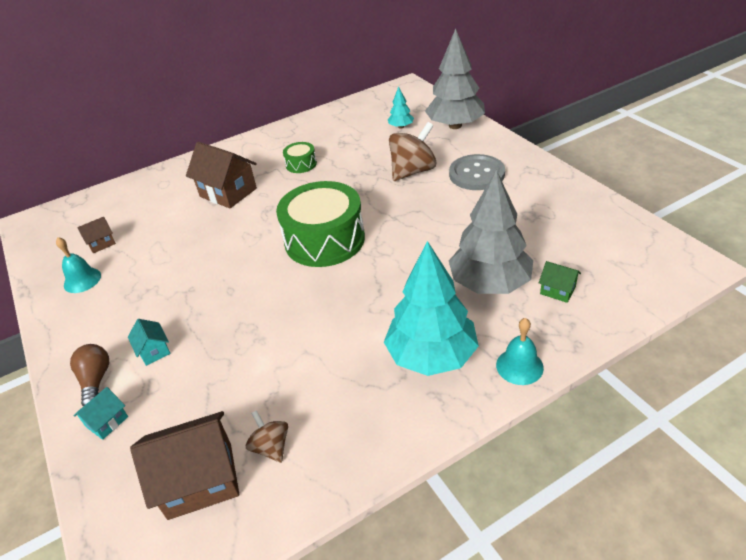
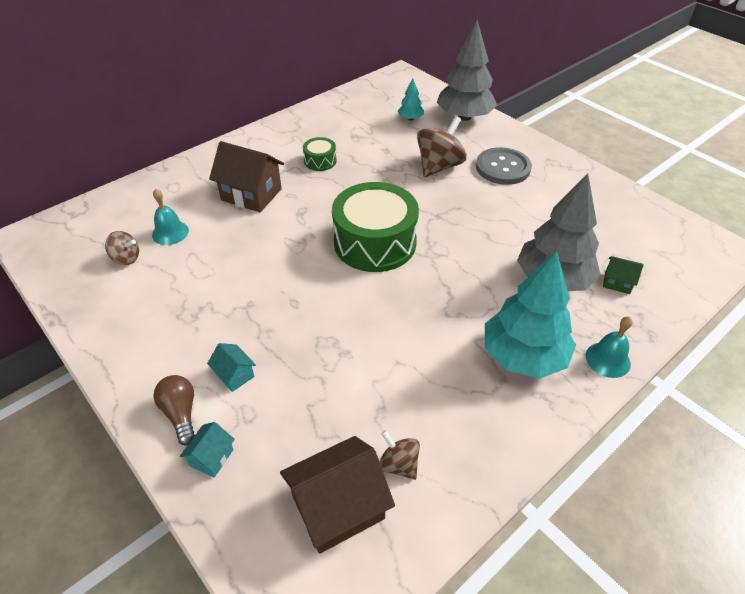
camera: 15 degrees left, 5 degrees up
turquoise bell [56,237,101,293] -> turquoise bell moved to [152,189,189,245]
brown house [77,217,116,253] -> brown spinning top [105,231,139,265]

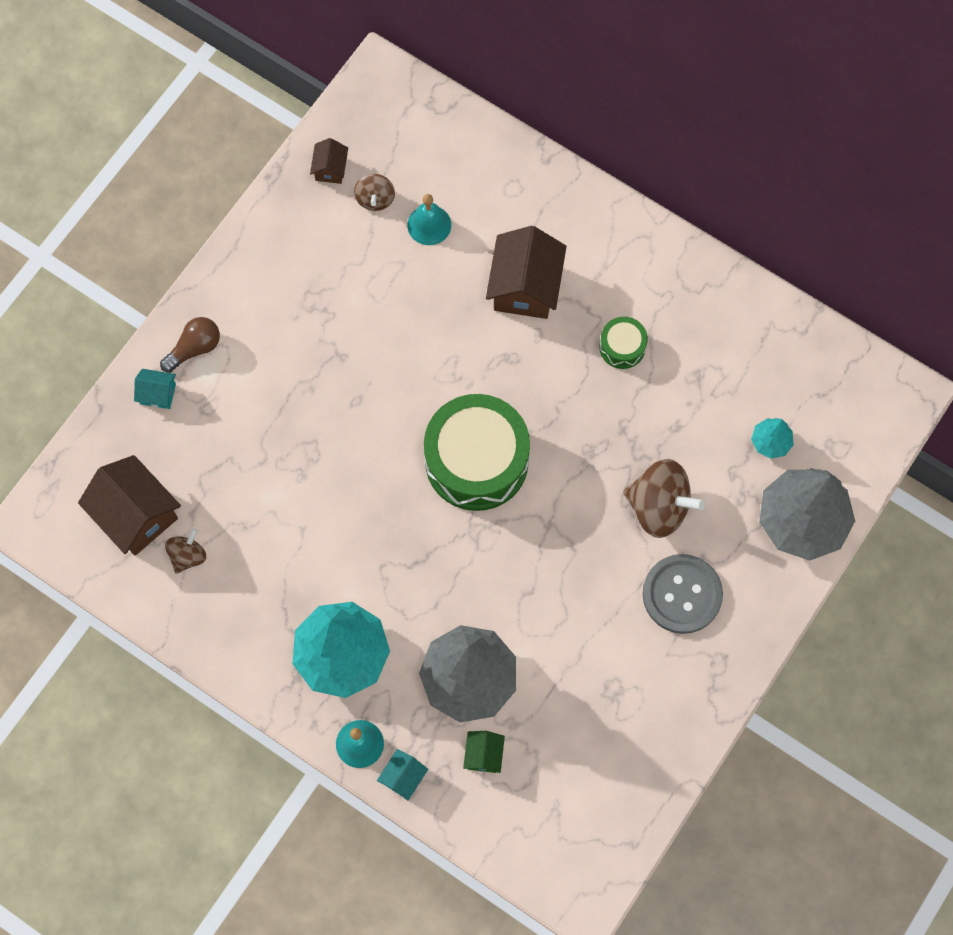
camera: 75 degrees right, 25 degrees up
turquoise house [207,343,256,392] -> turquoise house moved to [377,749,428,801]
none -> brown house [310,138,348,184]

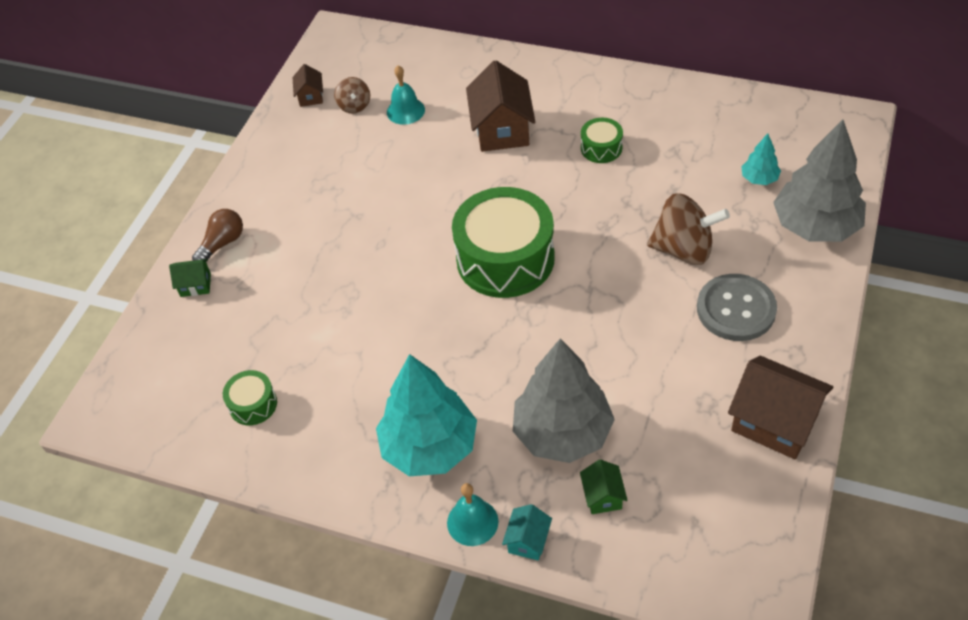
camera: 10 degrees left, 20 degrees down
brown house [78,455,181,556] -> brown house moved to [728,356,833,459]
turquoise house [134,369,176,409] -> green house [169,259,211,297]
brown spinning top [165,528,206,574] -> green drum [223,370,277,425]

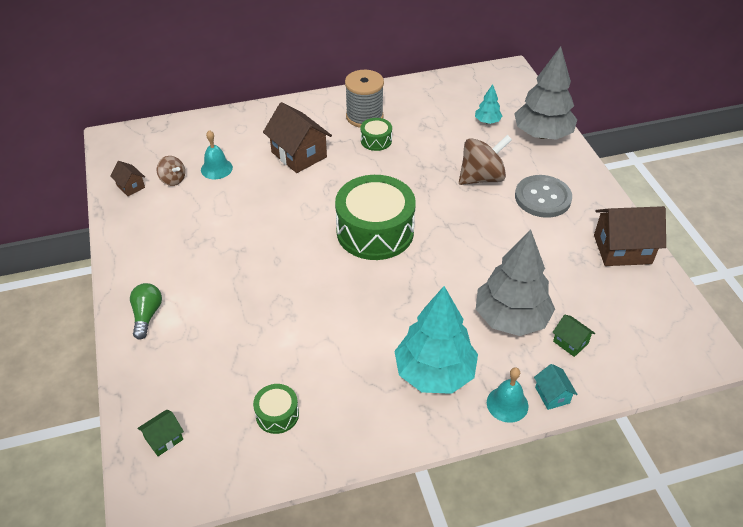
camera: 40 degrees left, 5 degrees down
green house [169,259,211,297] -> green house moved to [137,410,184,456]
brown light bulb [192,209,243,262] -> green light bulb [130,283,162,340]
none -> grey spool [345,70,384,128]

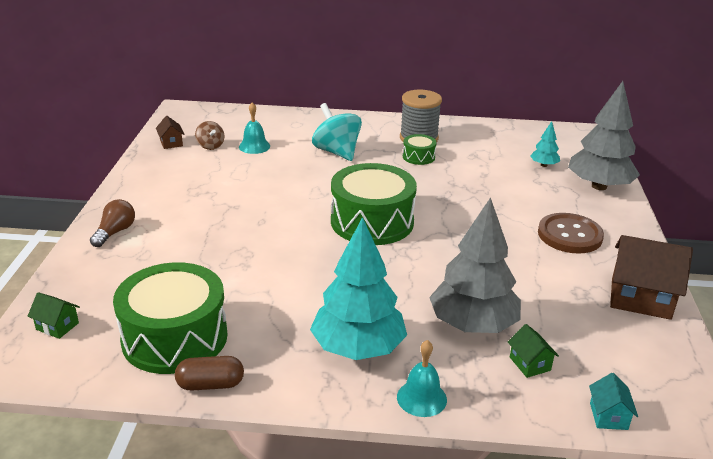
camera: 20 degrees right, 15 degrees down
green light bulb [130,283,162,340] -> brown light bulb [90,199,135,247]
green house [137,410,184,456] -> green house turned 45 degrees clockwise [28,292,80,339]
green drum [253,384,299,434] -> green drum [113,262,228,374], size x2.20
brown house [263,102,332,173] -> turquoise spinning top [312,103,362,161]
brown spinning top [459,135,512,185] -> none
grey button [515,175,572,218] -> brown button [538,213,604,254]
turquoise house [534,364,578,410] -> turquoise house moved to [589,373,638,430]
none -> brown capsule [175,356,244,391]

